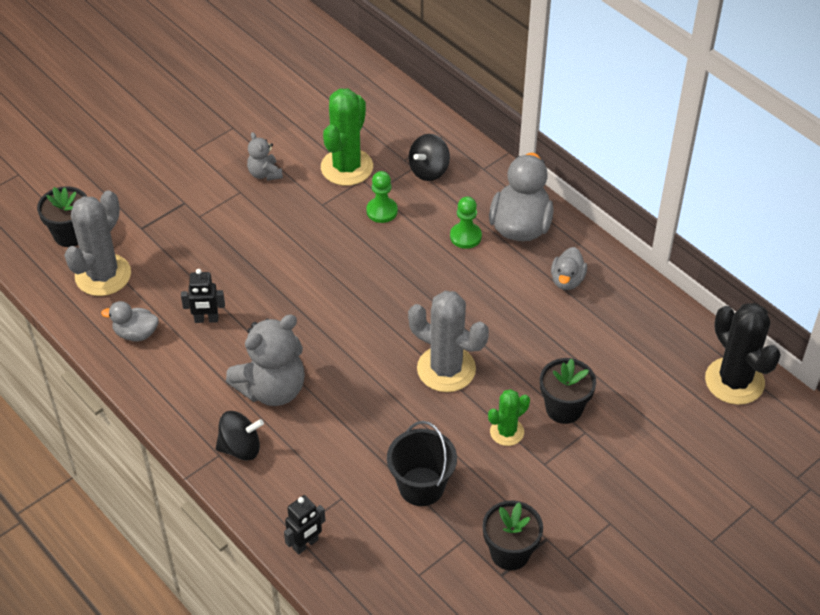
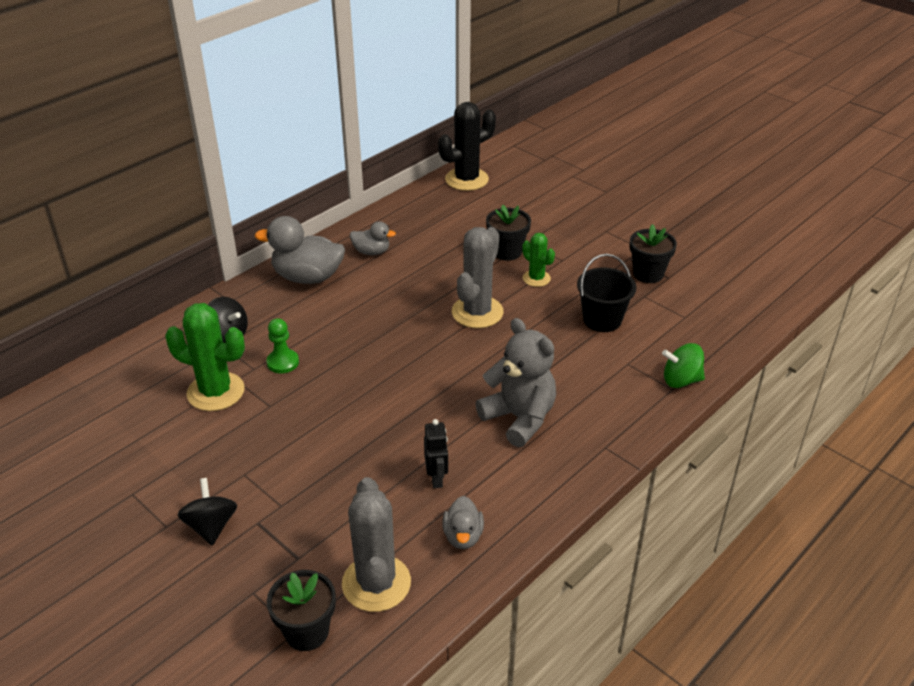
camera: 95 degrees left, 10 degrees down
grey cactus [64,190,131,296] -> grey cactus turned 60 degrees clockwise [342,477,411,612]
black spinning top [216,411,264,461] -> black spinning top moved to [178,478,237,545]
grey teddy bear [247,132,283,181] -> none
black robot [284,495,326,555] -> green spinning top [662,343,705,388]
green pawn [450,197,482,249] -> none

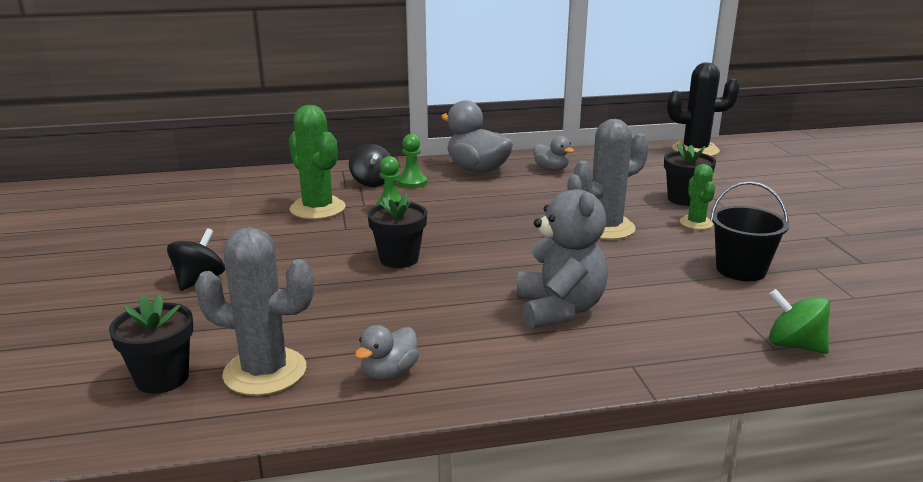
camera: 35 degrees right, 15 degrees down
grey cactus [342,477,411,612] -> grey cactus turned 75 degrees clockwise [195,227,314,396]
black robot [424,419,448,488] -> none
black flower pot [630,224,677,283] -> black flower pot moved to [367,193,427,268]
none -> green pawn [398,134,427,188]

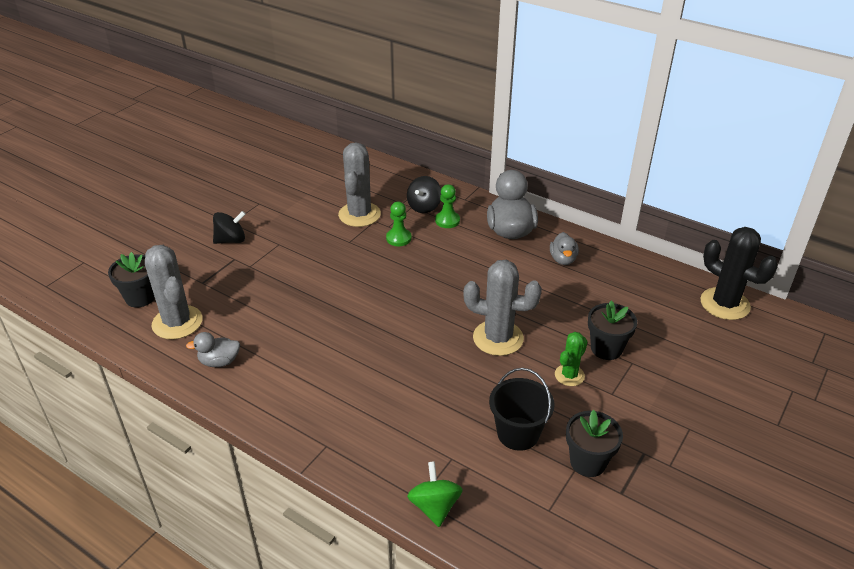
camera: 45 degrees right, 15 degrees up
green cactus [289,105,346,219] -> grey cactus [338,142,381,227]
black flower pot [367,193,427,268] -> black flower pot moved to [566,410,623,477]
grey teddy bear [516,174,608,329] -> none

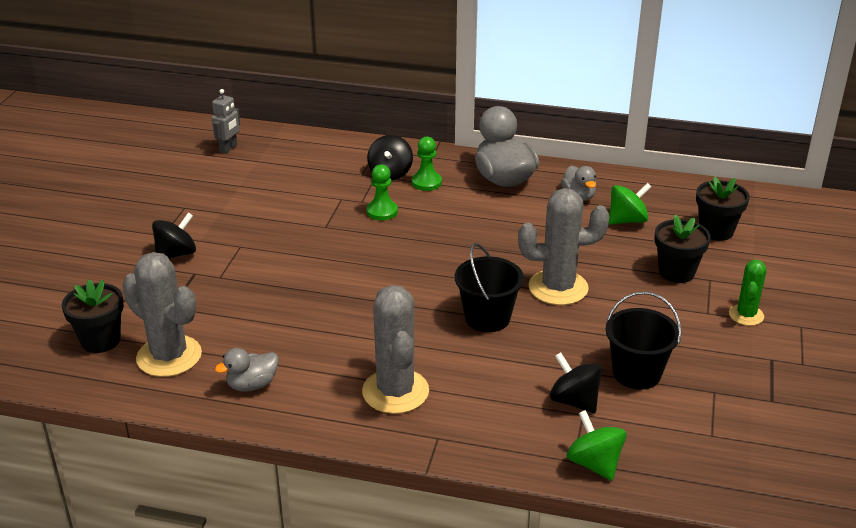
camera: 20 degrees left, 5 degrees down
grey cactus [338,142,381,227] -> grey cactus moved to [362,285,429,414]
green cactus [555,332,588,386] -> green cactus moved to [729,260,767,326]
black flower pot [566,410,623,477] -> black flower pot moved to [696,177,750,241]
black cactus [700,227,778,320] -> none
none -> grey robot [212,89,240,154]
none -> black bucket [455,243,524,332]
none -> black spinning top [549,352,602,413]
none -> green spinning top [609,183,651,225]

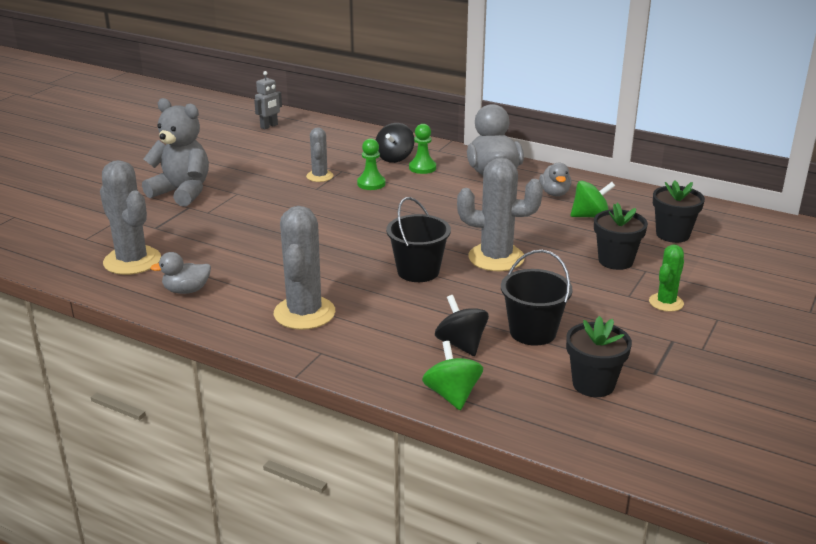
camera: 15 degrees right, 5 degrees down
black flower pot [62,279,124,353] -> black flower pot moved to [566,316,632,397]
black spinning top [152,212,196,259] -> grey teddy bear [142,98,209,206]
none -> grey cactus [306,127,334,182]

